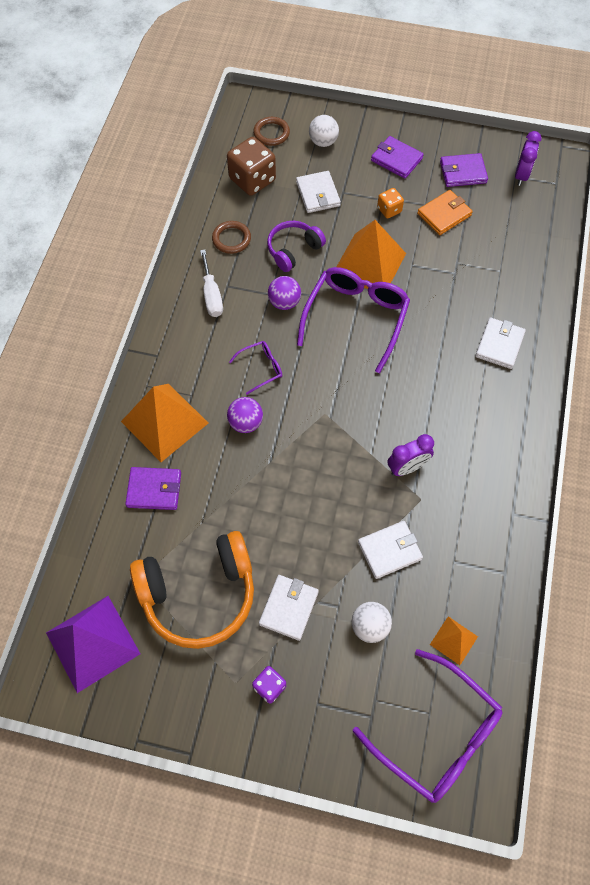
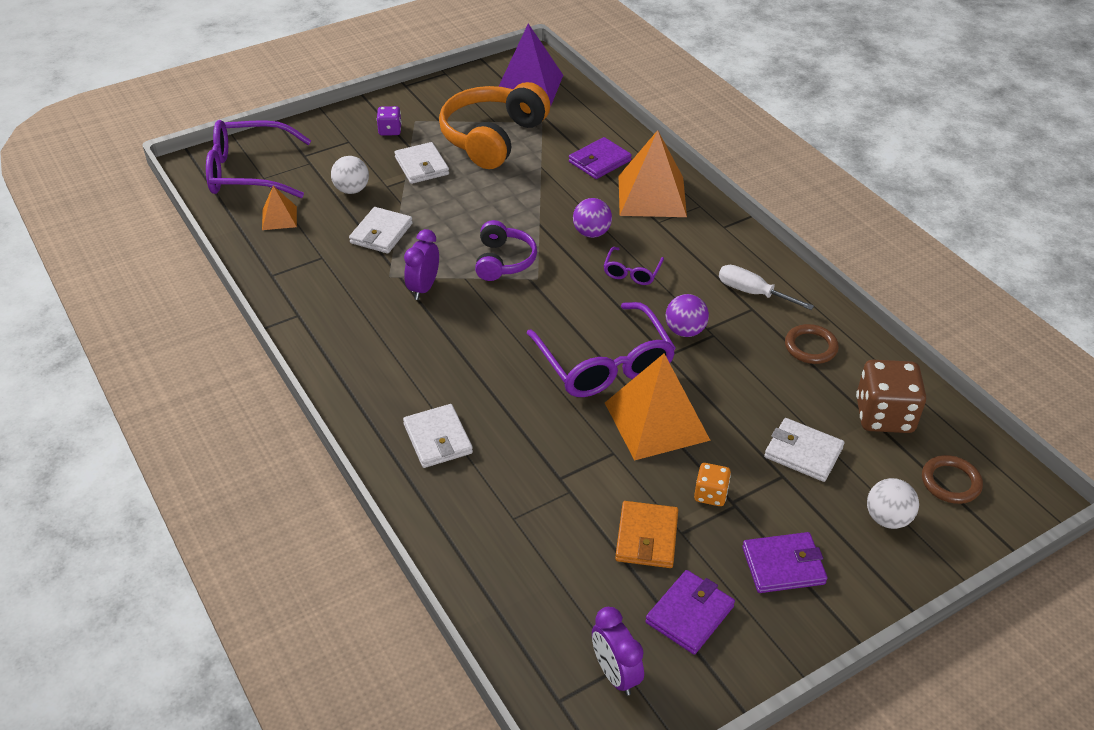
camera: 135 degrees right, 20 degrees down
purple headphones [267,221,326,272] -> purple headphones moved to [475,220,537,281]

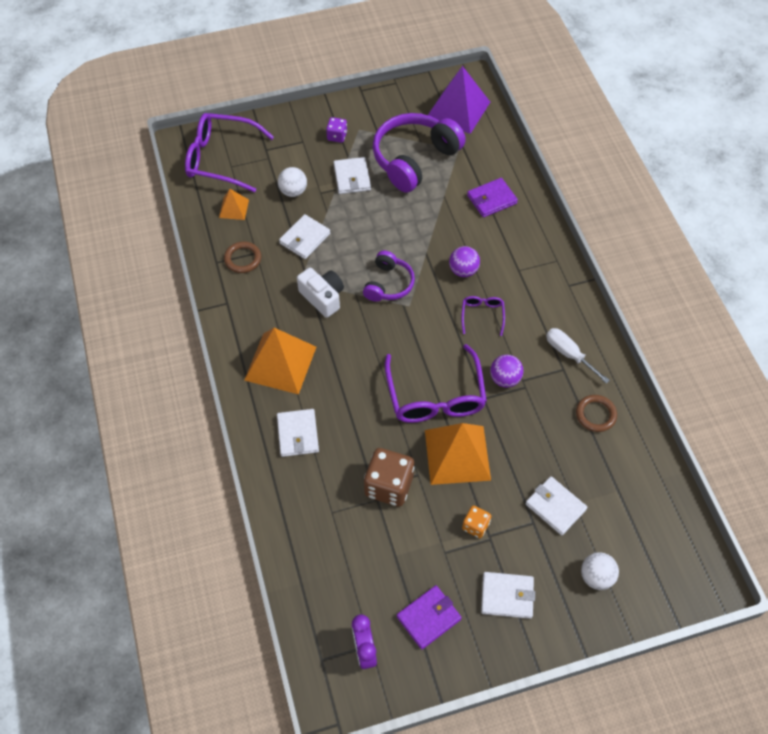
camera: 15 degrees right, 15 degrees up
purple clock [404,229,439,300] -> white camera [297,268,344,318]
orange headphones [439,82,550,169] -> purple headphones [373,113,466,193]
purple glasses [604,247,664,285] -> purple glasses turned 150 degrees clockwise [461,296,505,336]
orange wallet [615,501,678,568] -> none
orange pyramid [619,130,687,217] -> orange pyramid moved to [244,328,316,395]
purple wallet [742,532,828,593] -> white wallet [481,572,535,619]
brown dice [856,360,926,433] -> brown dice moved to [364,448,414,507]
brown ring [922,455,983,504] -> brown ring moved to [224,241,261,273]

